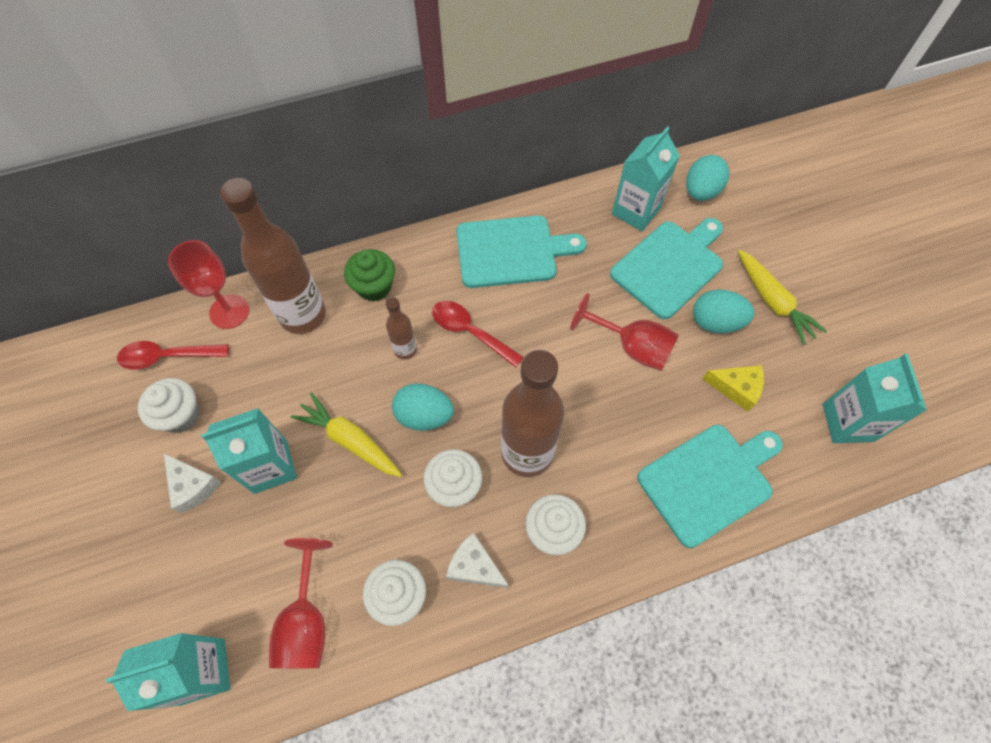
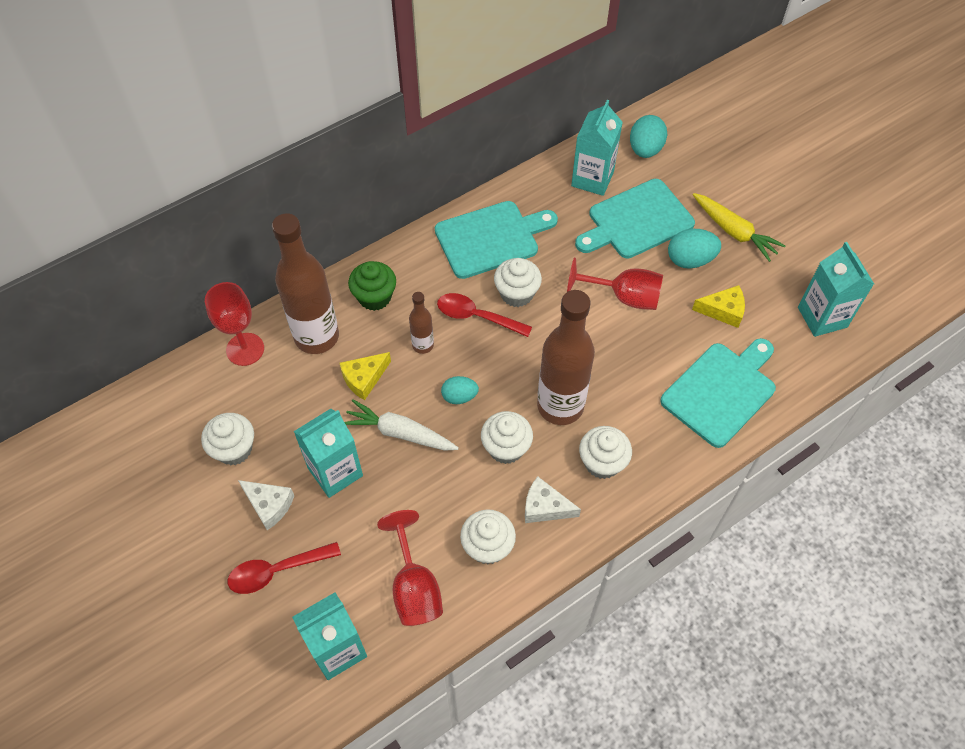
camera: 15 degrees left, 5 degrees down
red spoon [117,341,229,369] -> red spoon moved to [228,542,341,594]
yellow carrot [291,393,402,477] -> white carrot [344,399,459,451]
turquoise egg [392,383,454,431] -> turquoise egg [441,376,479,404], size x0.66
turquoise cutting board [610,218,723,319] -> turquoise cutting board turned 150 degrees counterclockwise [575,179,695,259]
none -> yellow cheese [339,352,391,400]
none -> white cupcake [494,258,542,307]

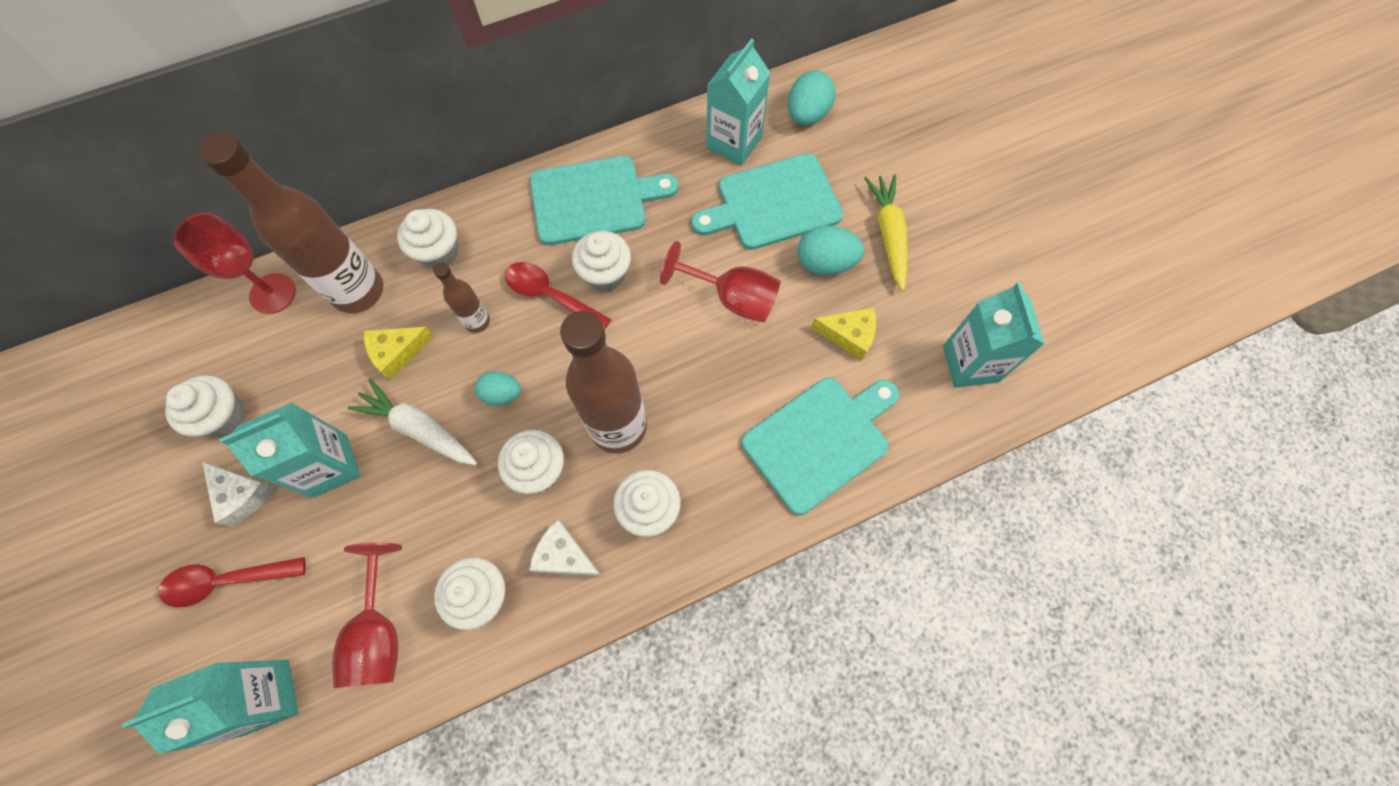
camera: 10 degrees right, 10 degrees up
green cupcake [348,261,396,311] -> white cupcake [397,209,458,269]
yellow carrot [693,193,786,262] -> yellow carrot turned 150 degrees counterclockwise [864,174,908,291]

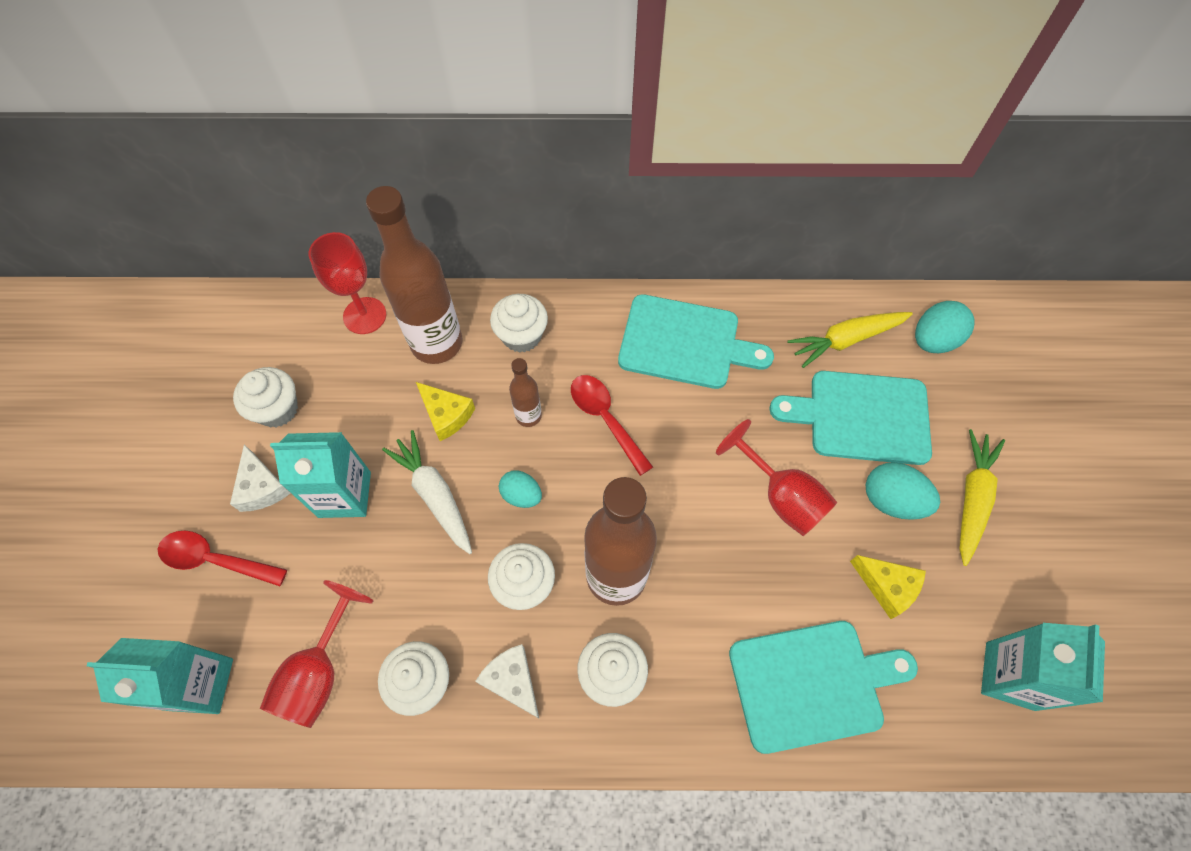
camera: 25 degrees right, 5 degrees down
yellow cheese [364,327,434,380] -> yellow cheese turned 135 degrees counterclockwise [416,382,475,441]
white cupcake [572,231,631,291] -> none
turquoise carton [707,38,770,166] -> yellow carrot [787,312,913,368]

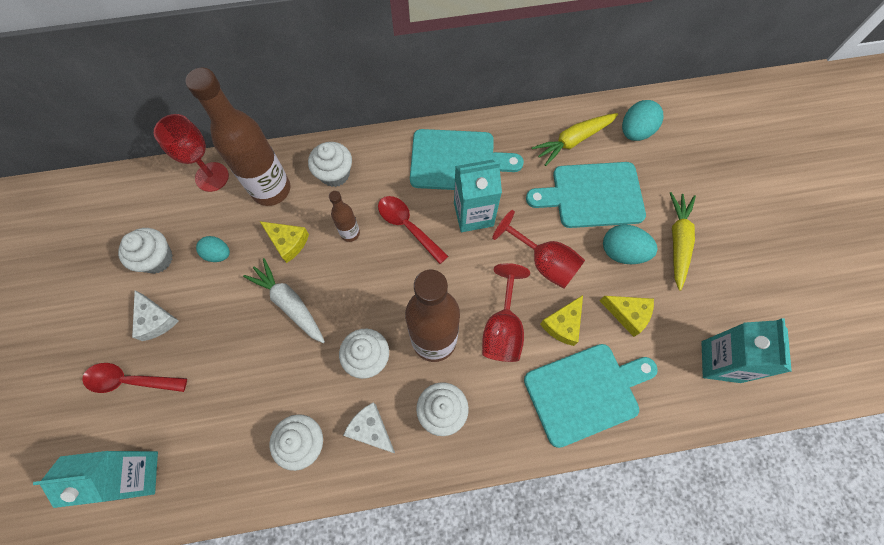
camera: 10 degrees left, 5 degrees up
red goblet [260,580,373,728] -> red goblet moved to [482,263,530,362]
turquoise carton [270,432,371,518] -> turquoise carton moved to [454,159,502,232]
turquoise egg [499,470,542,508] -> turquoise egg moved to [196,236,230,262]
none -> yellow cheese [540,295,583,346]

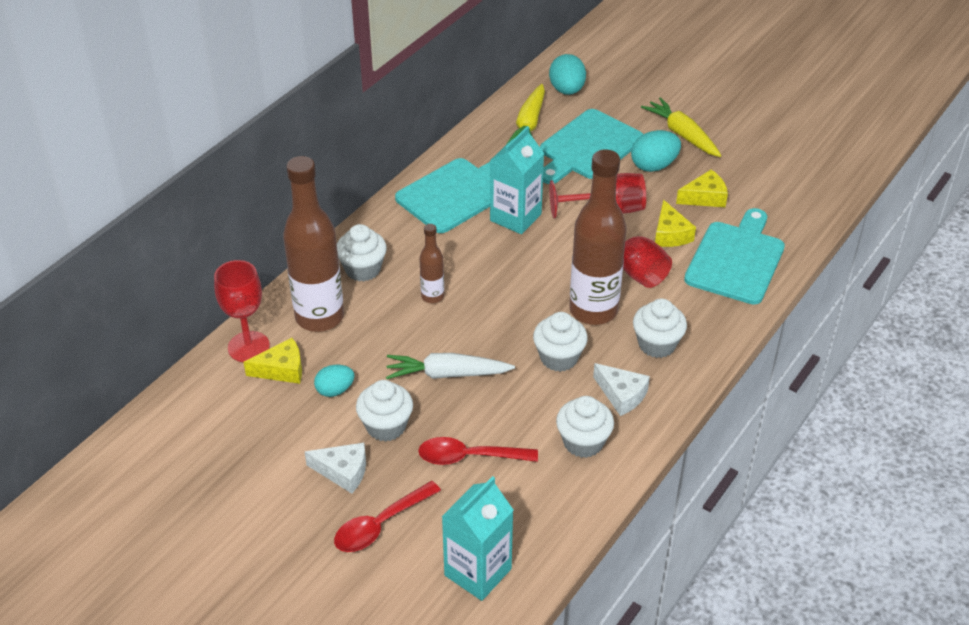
camera: 45 degrees left, 25 degrees down
white cupcake [118,228,173,274] -> white cupcake moved to [356,380,413,442]
yellow cheese [260,221,309,263] -> yellow cheese moved to [243,338,302,384]
white cheese [343,403,395,453] -> white cheese turned 135 degrees counterclockwise [593,363,650,416]
red spoon [378,196,448,264] -> red spoon moved to [418,437,538,465]
turquoise carton [702,318,792,383] -> none

